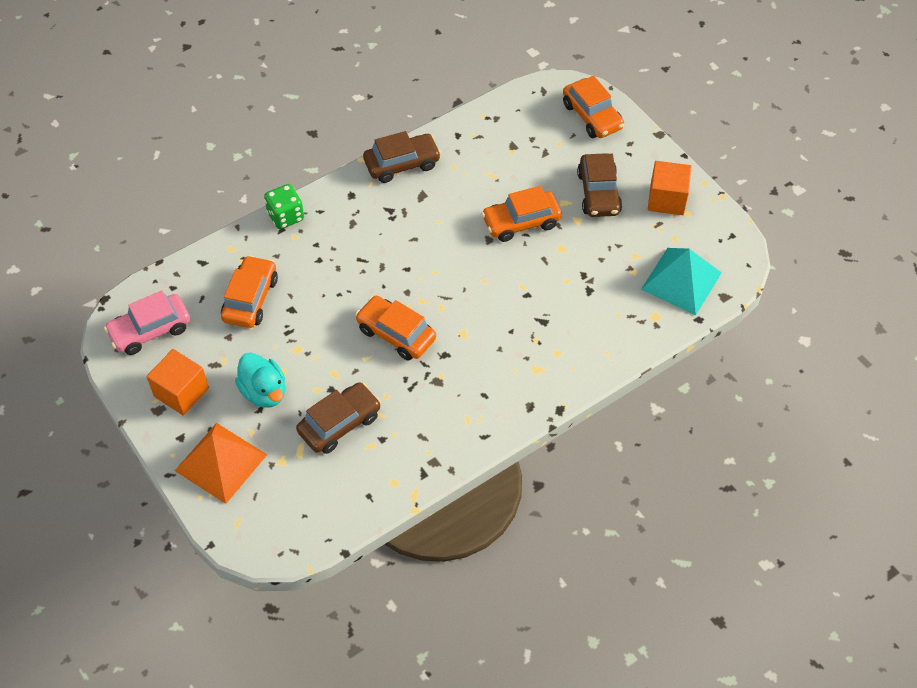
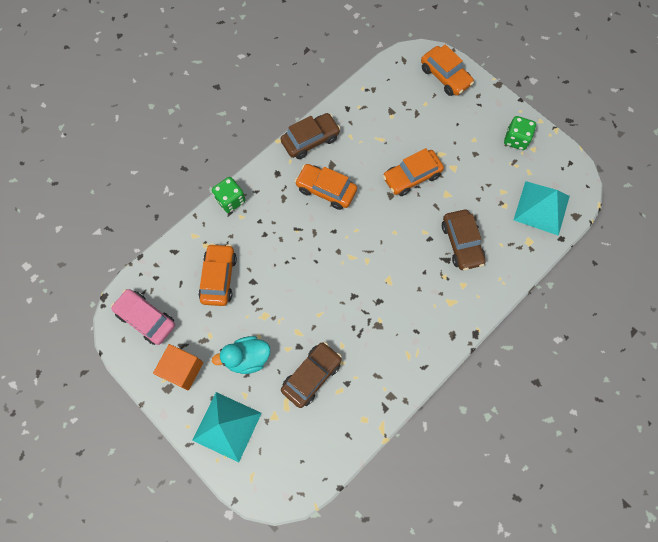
camera: 10 degrees left, 15 degrees up
pink car [104,291,190,355] -> pink car turned 75 degrees clockwise [111,289,175,345]
orange pyramid [175,423,267,504] -> turquoise pyramid [192,392,262,462]
turquoise duck [235,352,285,408] -> turquoise duck turned 120 degrees clockwise [212,336,270,374]
orange car [355,296,436,361] -> orange car moved to [295,164,357,210]
brown car [577,153,622,217] -> brown car moved to [442,209,485,270]
orange cube [648,161,691,215] -> green dice [504,116,536,150]

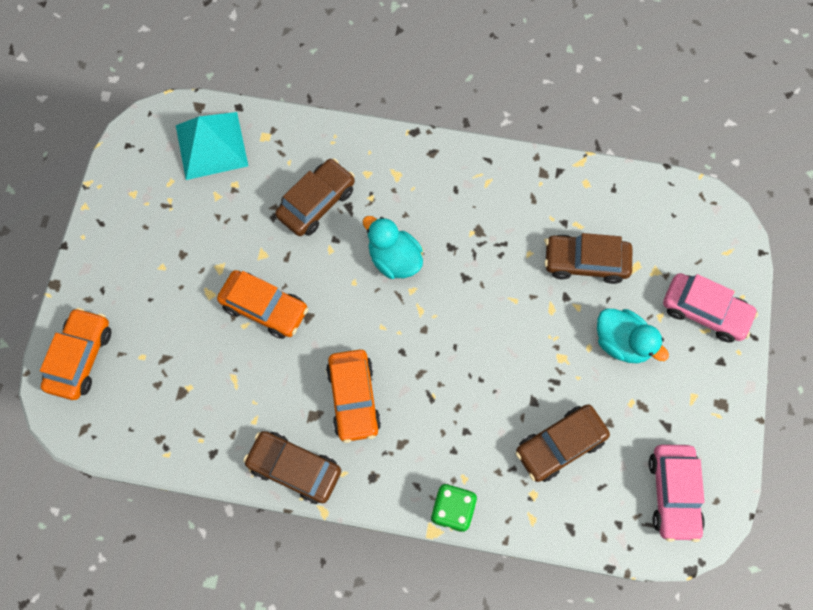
camera: 125 degrees left, 0 degrees up
orange cube [153,344,204,390] -> none
turquoise pyramid [192,392,262,462] -> pink car [663,273,758,343]
orange car [199,243,237,306] -> brown car [515,404,610,482]
green dice [504,116,536,150] -> none
none -> turquoise duck [363,216,423,279]

